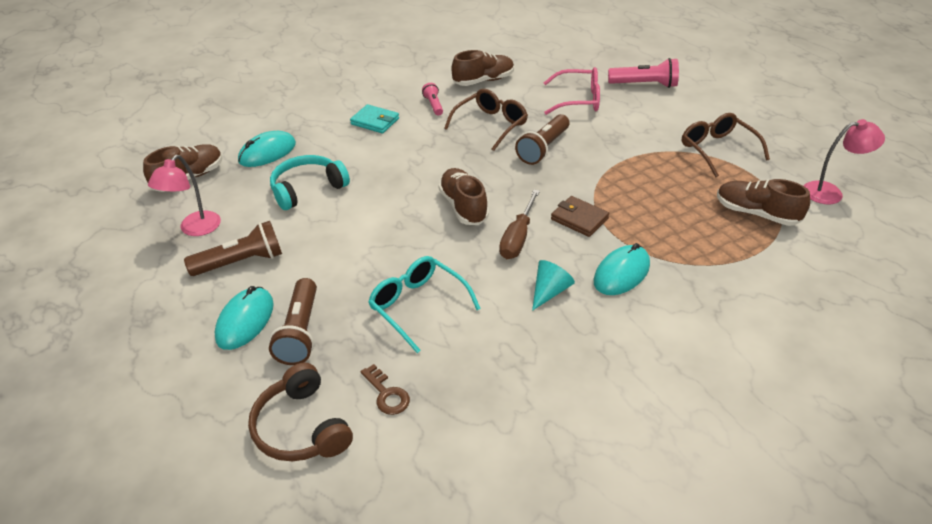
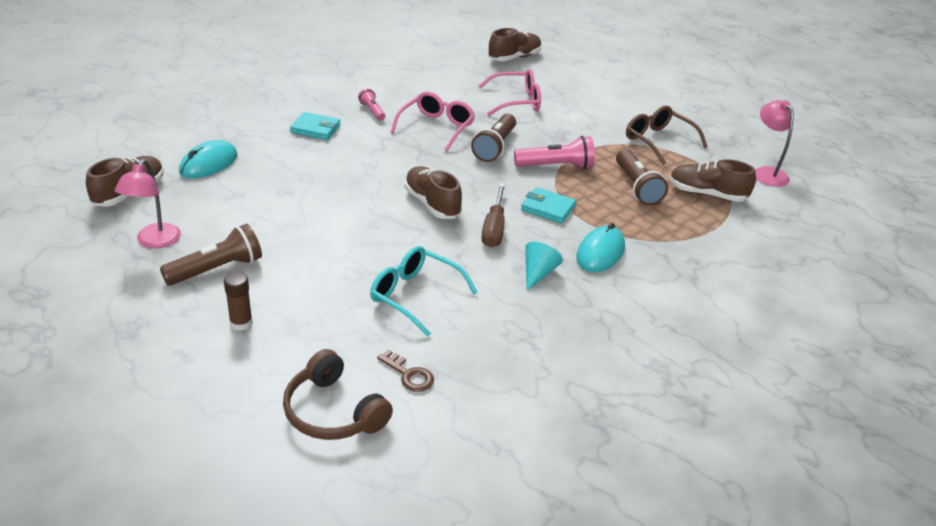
camera: 15 degrees left, 5 degrees down
turquoise mouse [215,286,274,350] -> brown glue stick [224,272,253,331]
brown flashlight [269,278,317,365] -> brown flashlight moved to [616,149,668,205]
turquoise headphones [270,155,350,210] -> none
brown glasses [444,89,528,151] -> pink glasses [390,92,475,151]
brown shoe [451,50,514,86] -> brown shoe moved to [488,28,542,61]
brown wallet [551,196,609,237] -> turquoise wallet [521,187,576,223]
pink flashlight [608,58,679,88] -> pink flashlight moved to [514,136,595,169]
pink lamp [804,119,885,204] -> pink lamp turned 90 degrees counterclockwise [755,100,794,187]

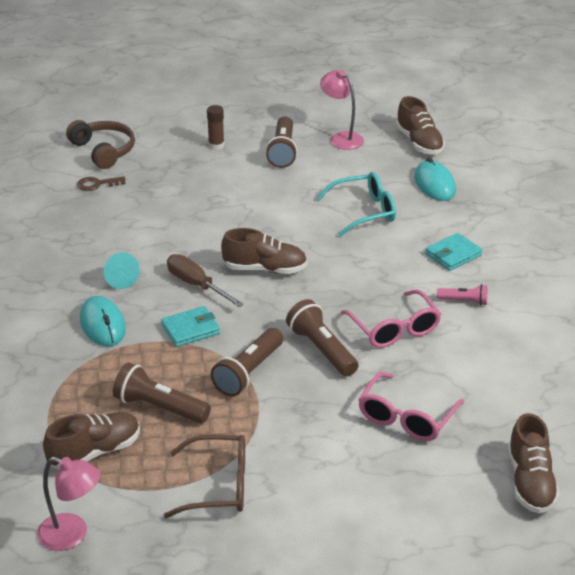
camera: 130 degrees right, 0 degrees up
brown headphones [283,349,393,440] -> brown headphones turned 60 degrees clockwise [66,120,135,169]
turquoise glasses [370,246,478,337] -> turquoise glasses moved to [316,172,396,236]
pink flashlight [514,136,595,169] -> brown flashlight [211,328,283,397]

